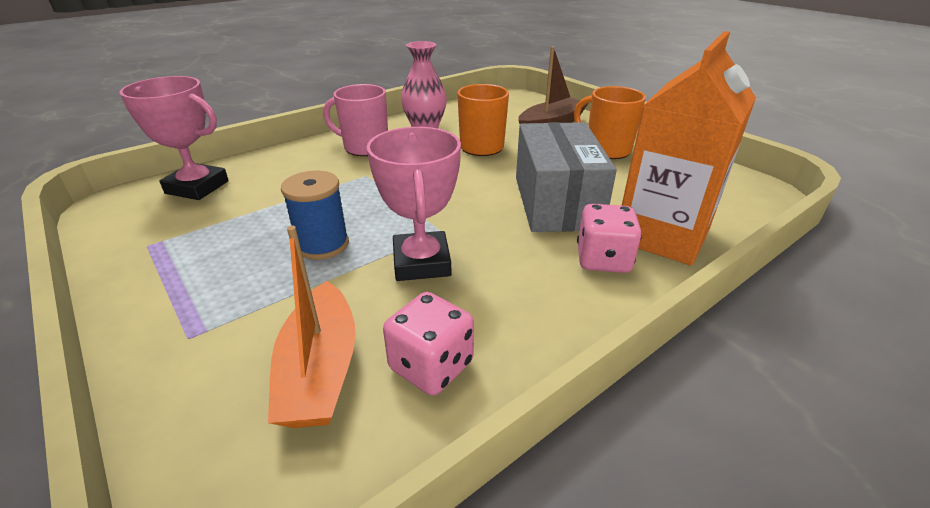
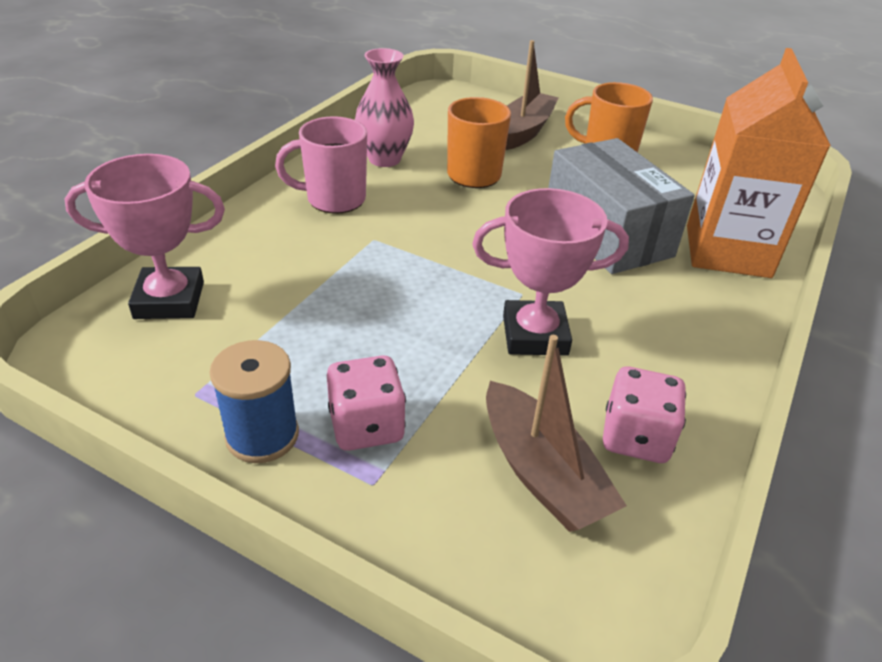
camera: 25 degrees left, 5 degrees up
orange boat [268,225,356,428] -> brown boat [486,335,627,532]
blue spool [281,171,349,260] -> blue spool moved to [210,340,299,463]
pink trophy [367,127,461,281] -> pink trophy turned 60 degrees counterclockwise [472,188,629,355]
pink dice [577,204,642,273] -> pink dice moved to [327,355,406,451]

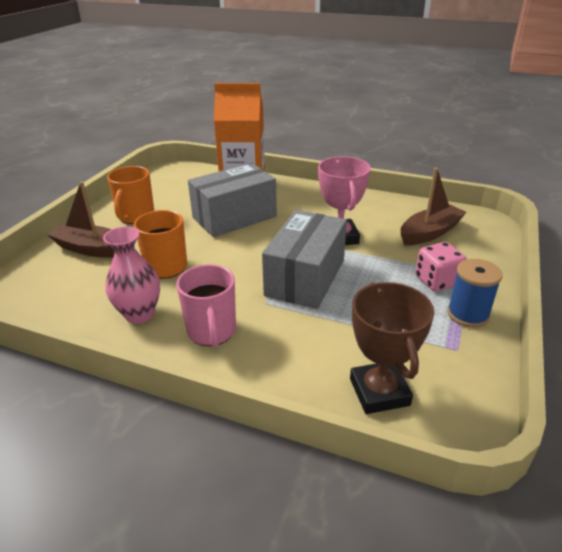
camera: 95 degrees left, 5 degrees down
pink trophy [65,154,225,319] -> brown trophy [350,282,434,414]
pink dice [603,366,686,463] -> none
none -> grey box [262,210,347,309]

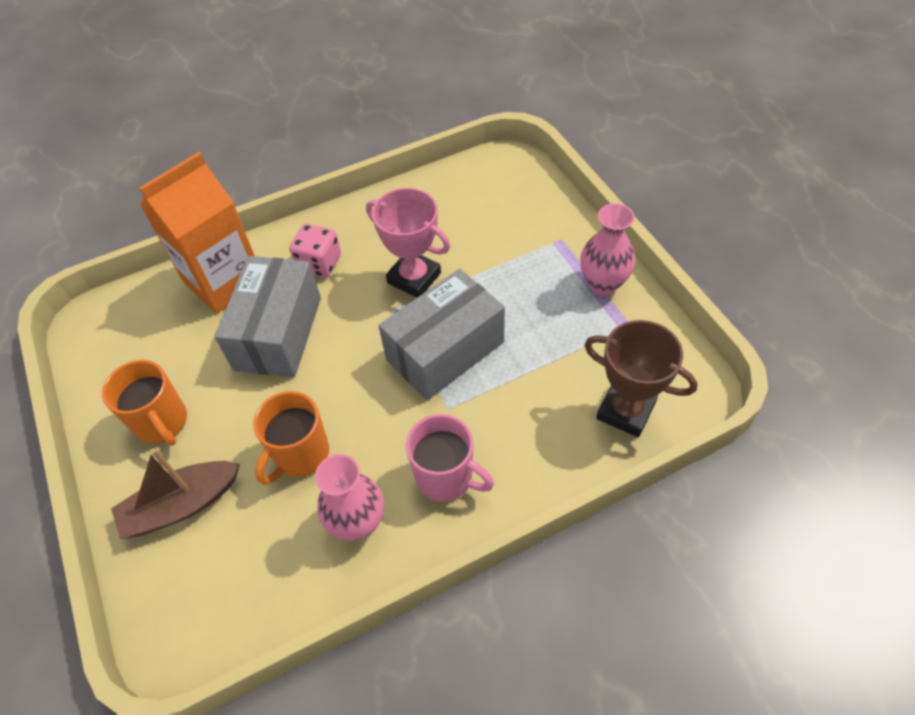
camera: 45 degrees left, 20 degrees up
grey box [262,210,347,309] -> grey box turned 75 degrees clockwise [379,269,505,400]
brown boat [401,168,467,245] -> none
pink dice [415,242,467,291] -> pink dice moved to [289,224,341,277]
blue spool [447,259,503,328] -> pink vase [580,203,636,296]

